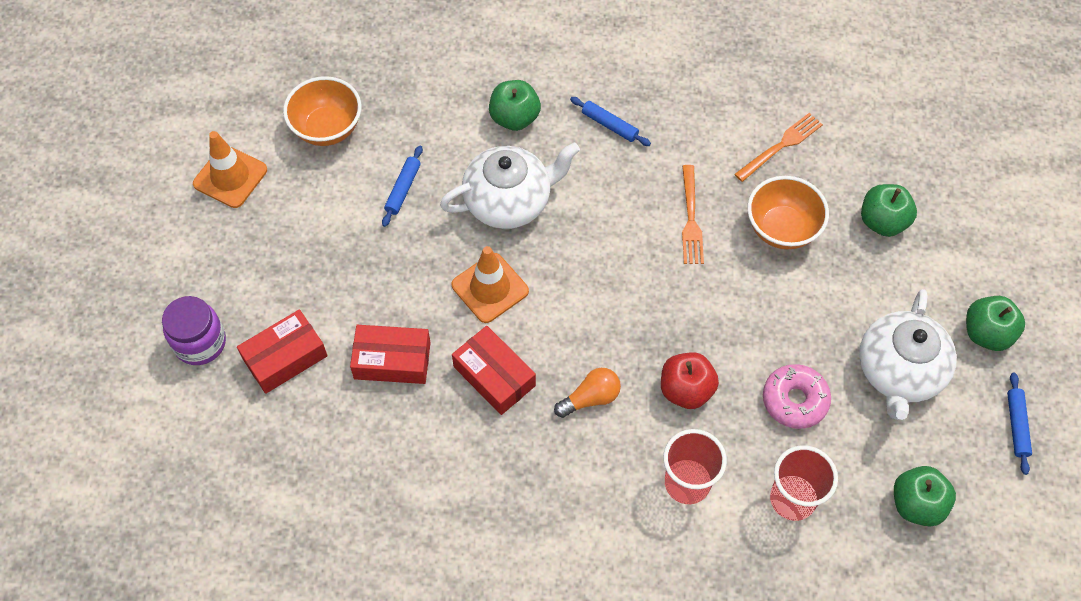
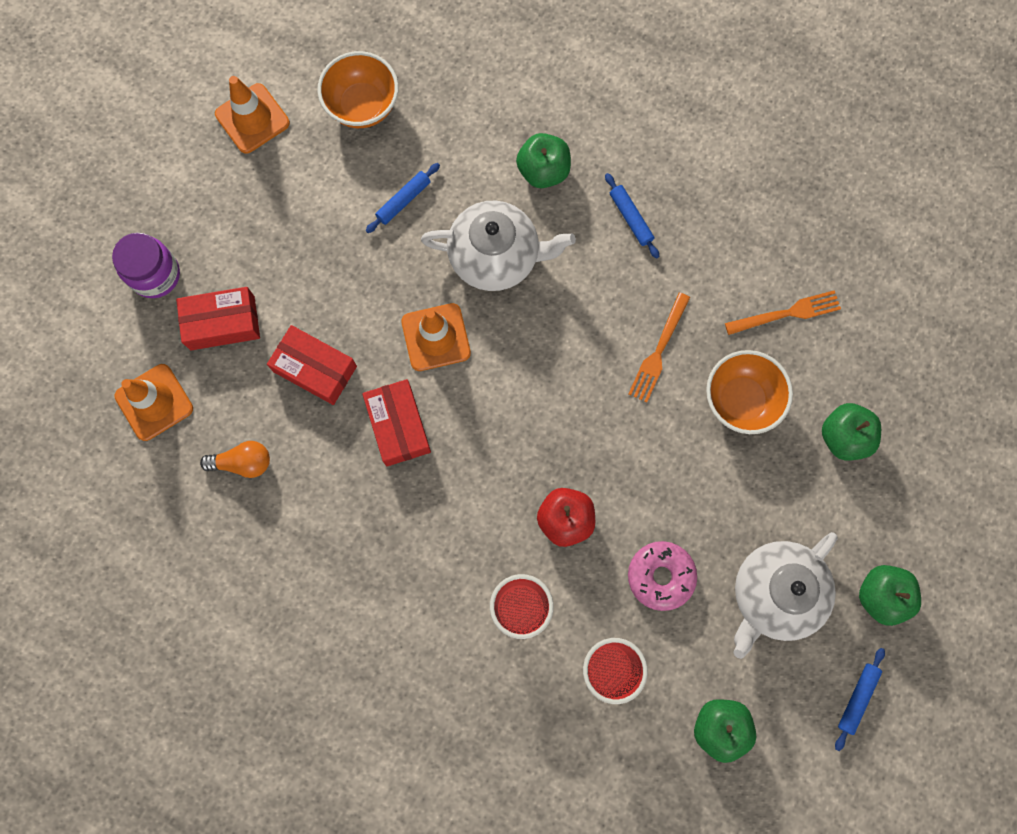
camera: 25 degrees right, 15 degrees up
orange light bulb [554,368,621,418] -> orange light bulb moved to [200,441,270,478]
none -> orange traffic cone [114,364,193,441]

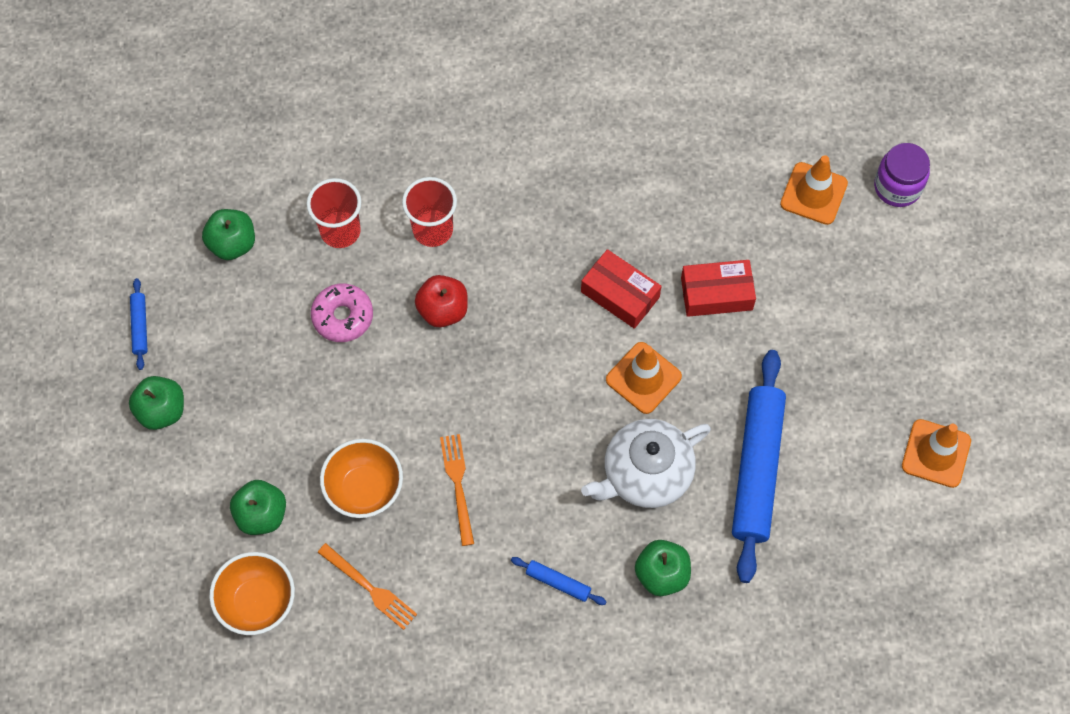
camera: 145 degrees right, 10 degrees down
purple jar [112,233,180,298] -> purple jar moved to [874,143,930,207]
red box [176,287,260,350] -> none
orange light bulb [200,441,270,478] -> none
orange bowl [317,51,399,128] -> orange bowl moved to [209,552,295,635]
blue rolling pin [366,163,440,233] -> blue rolling pin [732,350,786,583], size x2.39
orange fork [725,290,841,335] -> orange fork turned 90 degrees counterclockwise [317,543,417,630]
white teapot [733,532,838,659] -> none

